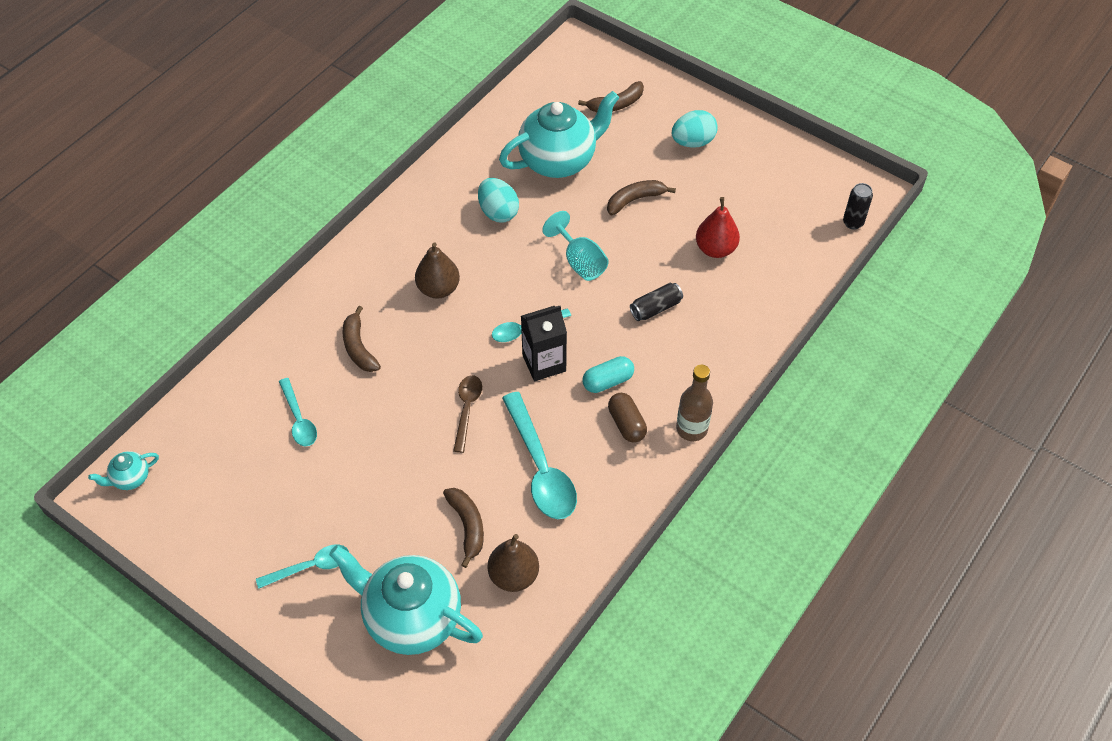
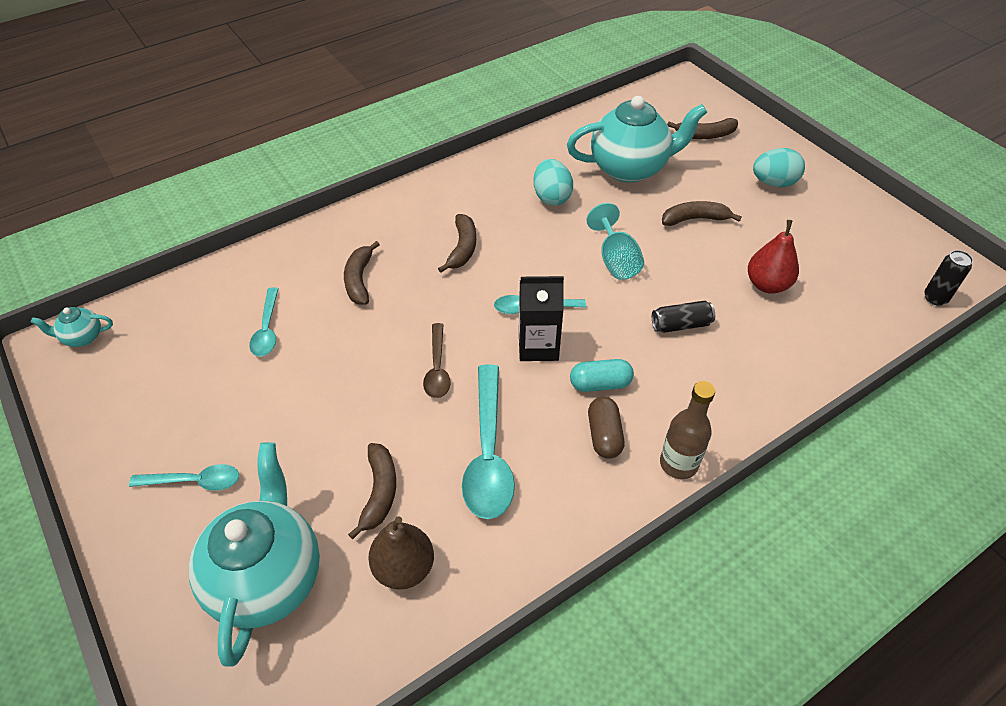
camera: 20 degrees right, 5 degrees down
turquoise teapot [329,545,483,655] -> turquoise teapot turned 45 degrees clockwise [189,442,320,667]
brown pear [415,242,460,299] -> brown banana [438,214,476,273]
brown spoon [453,375,482,453] -> brown spoon turned 150 degrees clockwise [423,323,451,398]

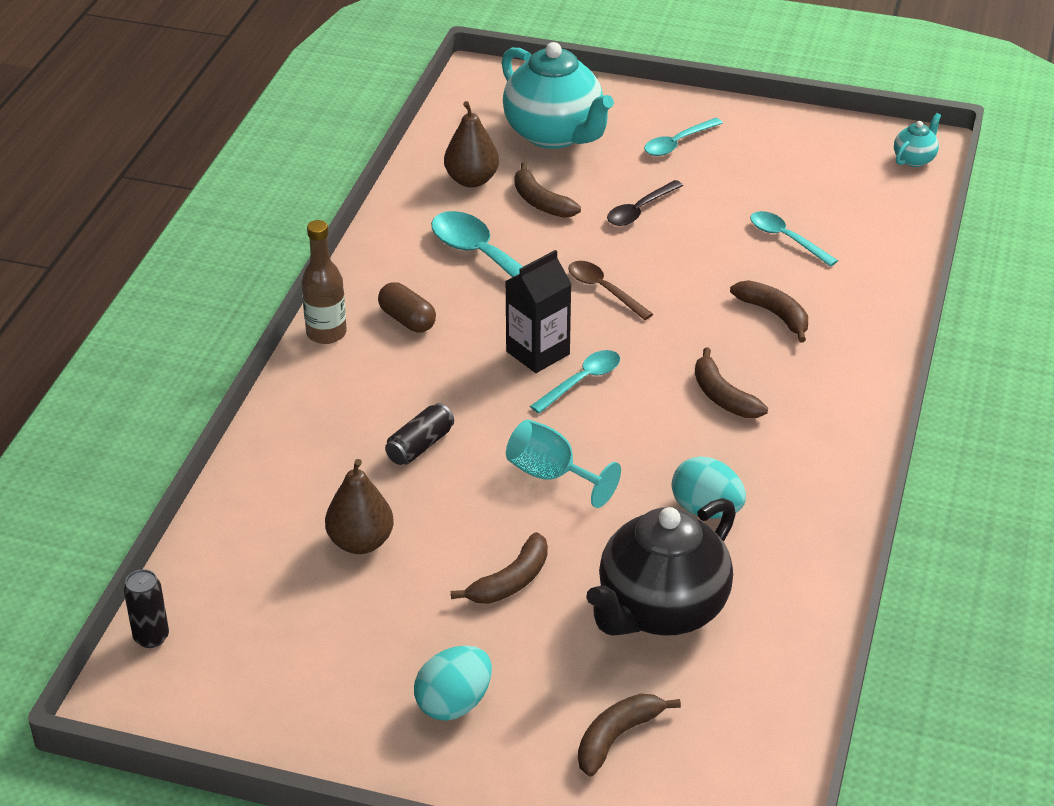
camera: 140 degrees right, 10 degrees down
turquoise teapot [567,96,707,183] -> black teapot [586,498,736,636]
turquoise capsule [570,359,634,392] -> none
red pear [748,220,799,294] -> brown pear [325,459,394,554]
none -> black spoon [607,180,683,226]

